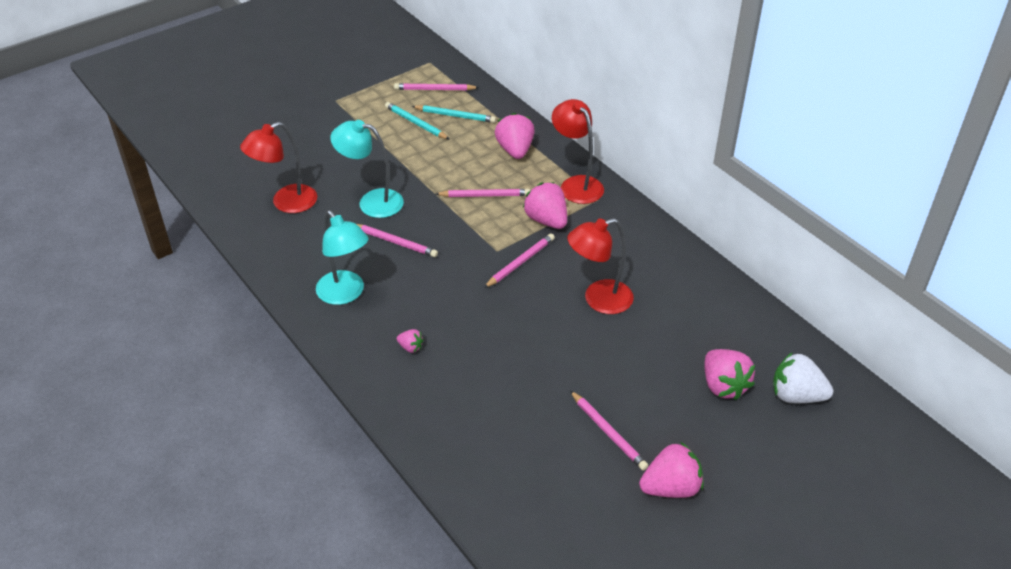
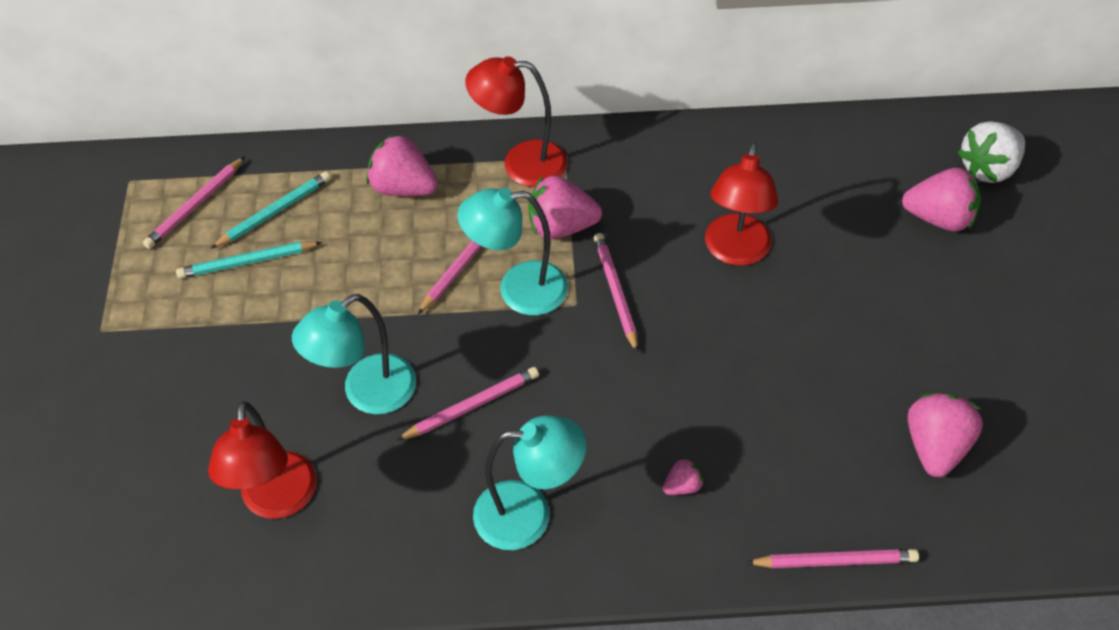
camera: 55 degrees left, 10 degrees up
pink pencil [570,390,648,471] -> pink pencil moved to [746,549,919,568]
pink strawberry [639,442,704,498] -> pink strawberry moved to [908,393,983,477]
none -> turquoise lamp [458,188,568,315]

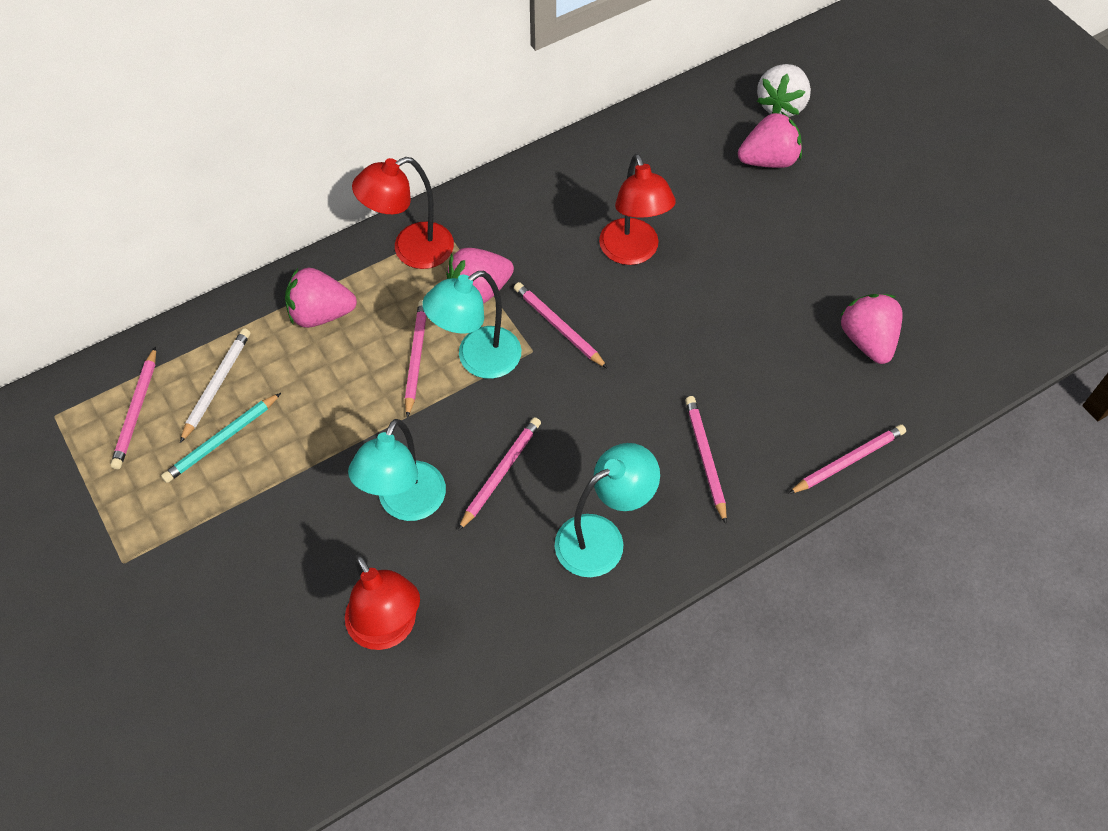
camera: 30 degrees left, 5 degrees up
turquoise pencil [211,171,331,248] -> white pencil [180,328,250,443]
pink strawberry [663,458,704,495] -> pink pencil [685,396,727,524]

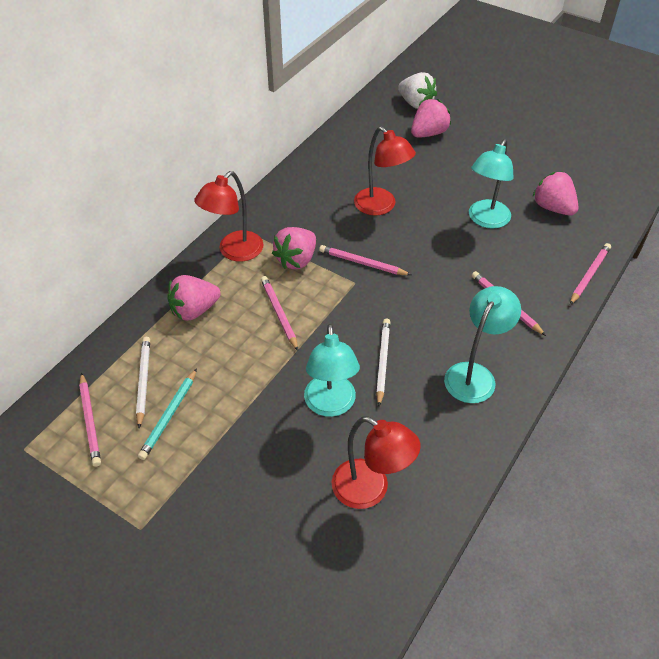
camera: 25 degrees left, 10 degrees down
turquoise lamp [422,271,521,379] -> turquoise lamp moved to [469,139,514,229]
pink pencil [458,417,541,531] -> white pencil [376,319,390,406]
white strawberry [757,64,811,117] -> white strawberry turned 45 degrees counterclockwise [398,72,437,109]

